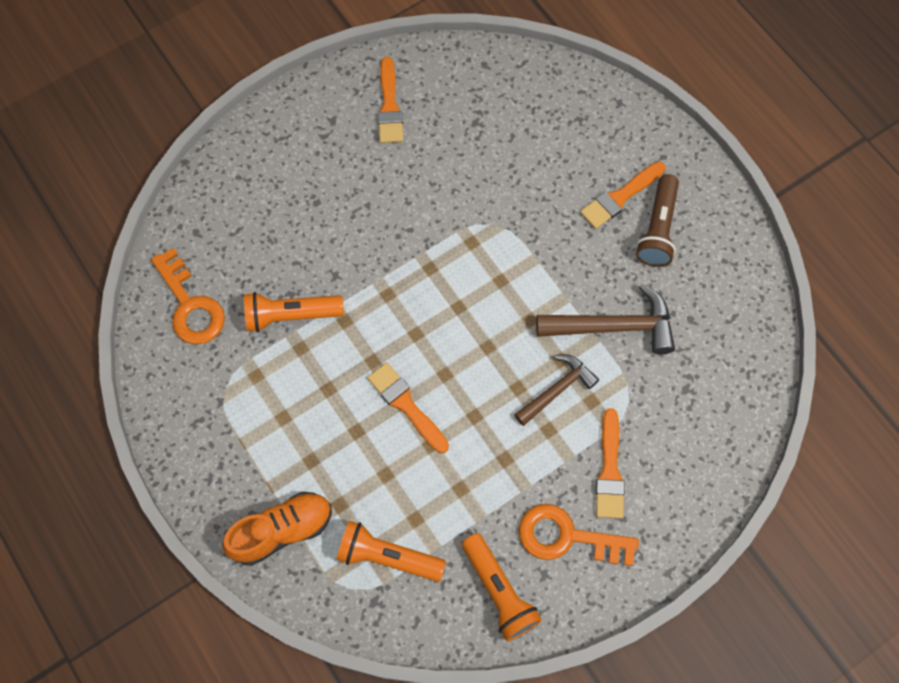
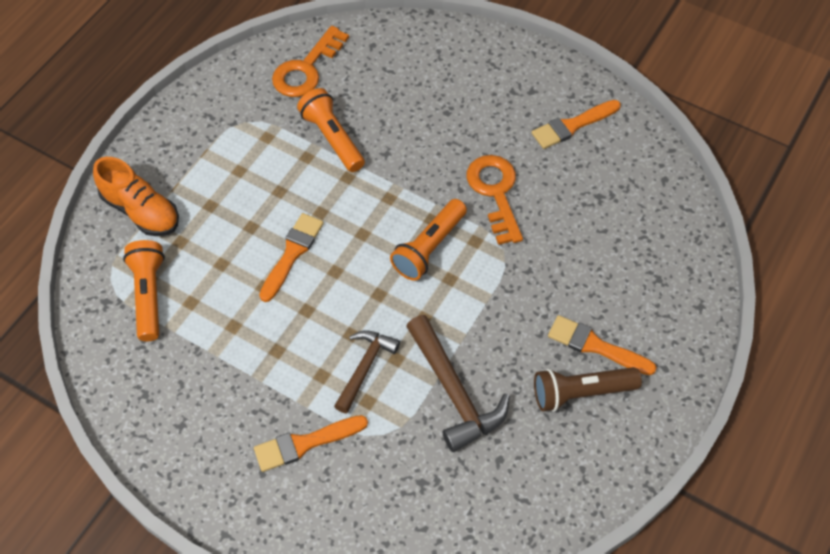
camera: 65 degrees right, 10 degrees down
orange flashlight [462,533,542,642] -> orange flashlight moved to [390,199,467,281]
brown hammer [514,354,599,426] -> brown hammer turned 90 degrees counterclockwise [334,330,400,414]
orange key [519,504,639,566] -> orange key moved to [466,155,523,245]

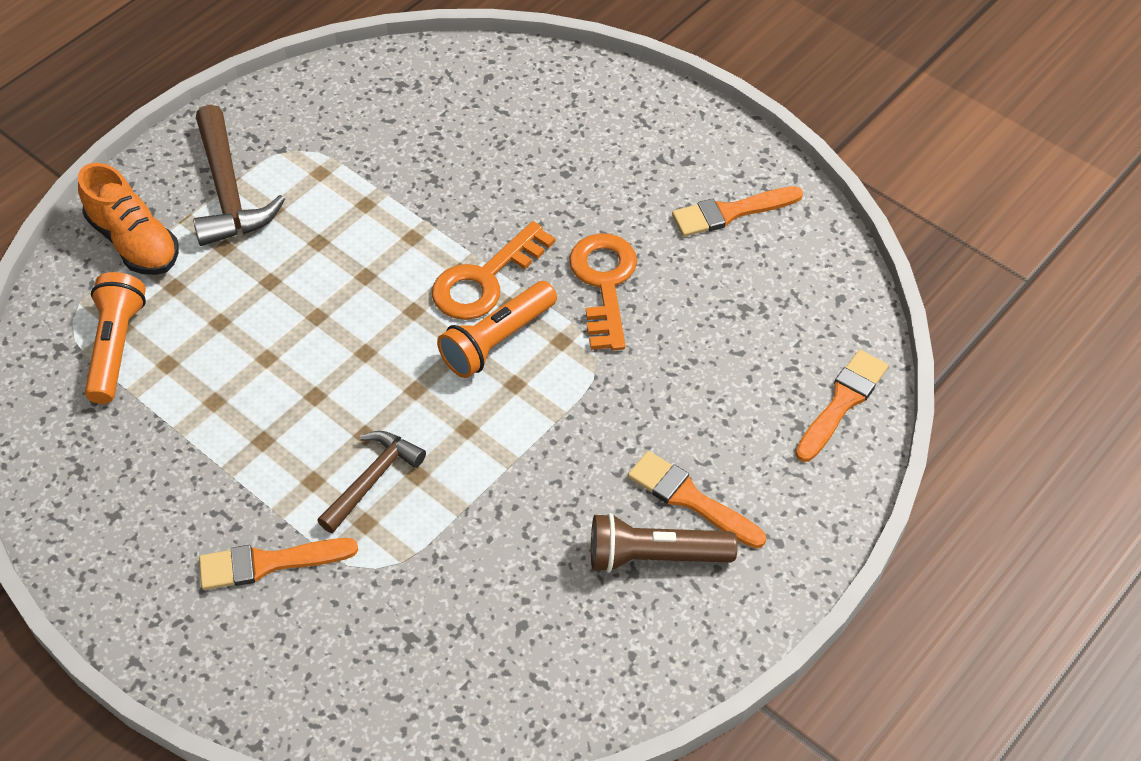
camera: 10 degrees right, 5 degrees down
orange brush [259,213,324,302] -> orange brush moved to [796,350,889,462]
orange key [272,26,349,97] -> orange key moved to [432,221,555,320]
orange flashlight [297,88,365,172] -> none
brown hammer [406,315,510,452] -> brown hammer moved to [193,105,285,246]

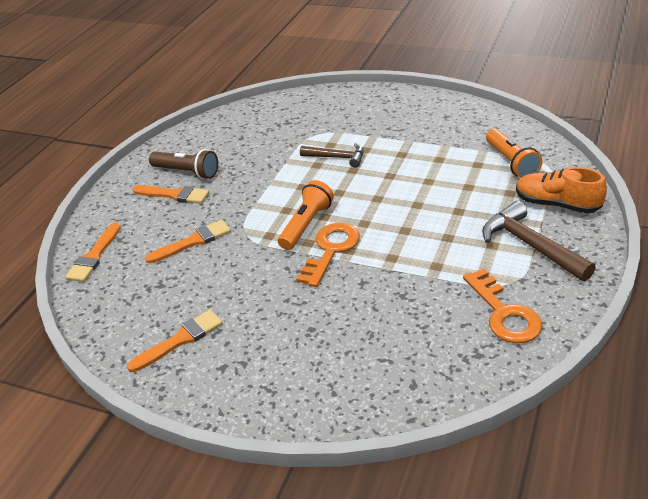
camera: 165 degrees right, 15 degrees down
orange brush [199,538,358,590] -> orange brush moved to [145,220,231,263]
brown hammer [317,431,426,533] -> brown hammer turned 90 degrees counterclockwise [300,143,364,168]
orange key [569,233,637,351] -> orange key moved to [463,269,542,343]
brown flashlight [591,513,737,573] -> brown flashlight turned 45 degrees clockwise [149,149,218,179]

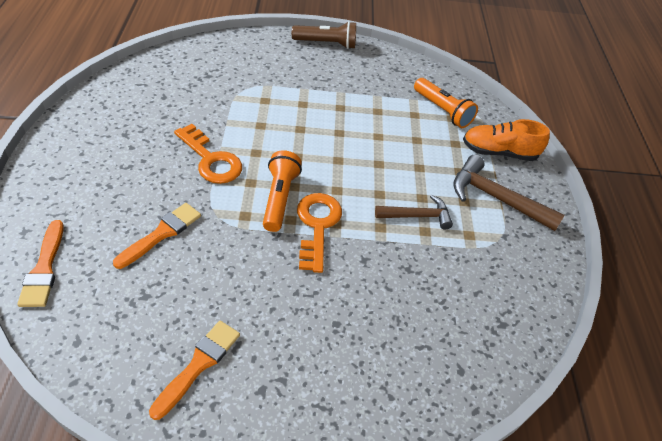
camera: 30 degrees left, 10 degrees up
orange brush [133,185,209,204] -> none
brown flashlight [149,149,218,179] -> brown flashlight moved to [292,21,356,49]
brown hammer [300,143,364,168] -> brown hammer moved to [375,195,453,230]
orange key [463,269,542,343] -> orange key moved to [174,124,242,184]

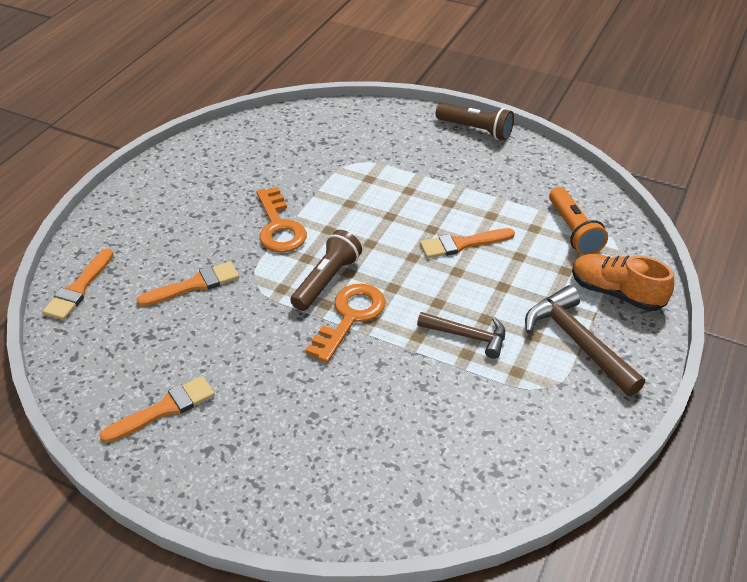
camera: 30 degrees right, 5 degrees down
orange flashlight [263,150,302,232] -> brown flashlight [290,230,362,311]
none -> orange brush [420,228,515,258]

